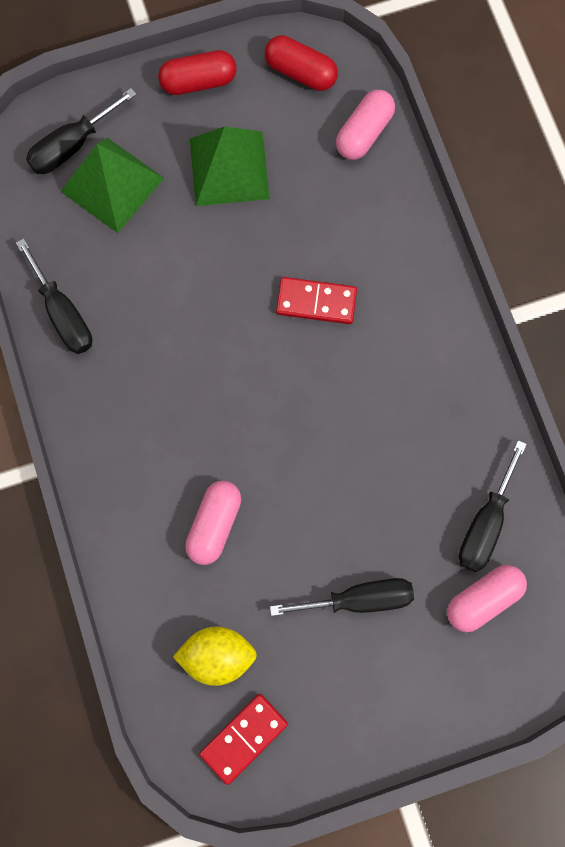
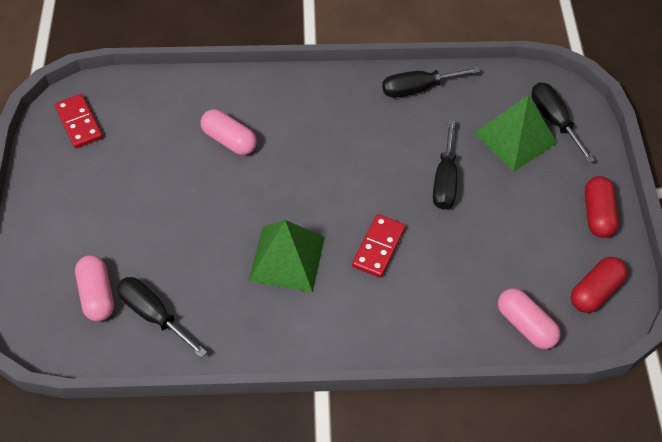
camera: 105 degrees right, 20 degrees down
yellow lemon [173,627,257,686] -> none
green pyramid [190,126,270,206] -> green pyramid moved to [248,220,325,292]
black screwdriver [270,578,414,616] -> black screwdriver moved to [433,120,457,210]

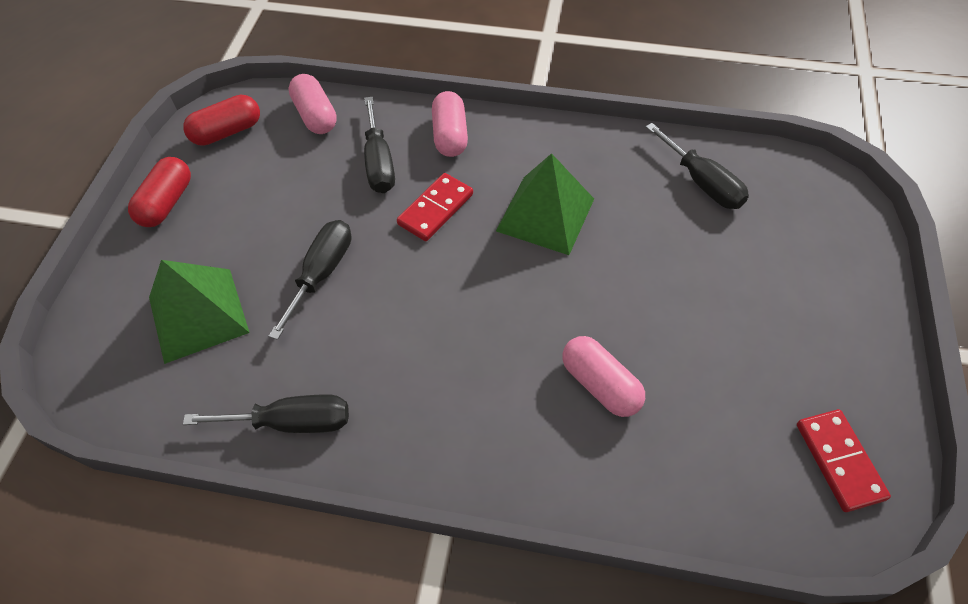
camera: 165 degrees left, 0 degrees up
pink capsule [75,255,114,321] -> pink capsule moved to [432,91,468,157]
black screwdriver [531,82,595,163] -> black screwdriver moved to [364,97,395,193]

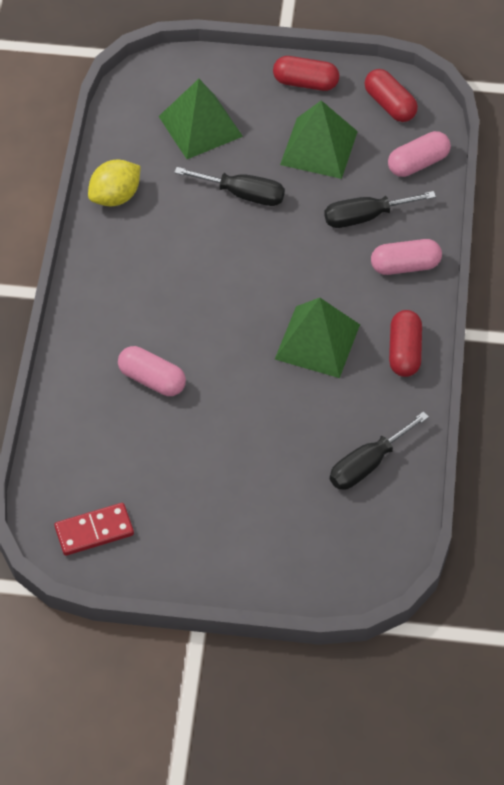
camera: 85 degrees right, 0 degrees up
black screwdriver [183,395,349,433] -> yellow lemon [88,160,141,206]
red domino [397,173,473,241] -> none
pink capsule [562,336,645,417] -> pink capsule turned 75 degrees clockwise [118,346,186,396]
none -> green pyramid [280,100,358,179]
none -> red capsule [389,310,422,377]

